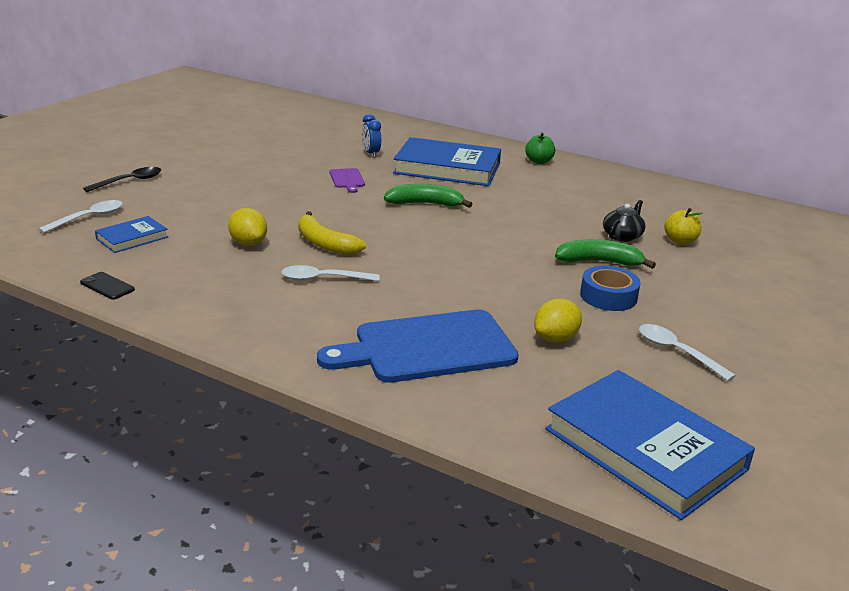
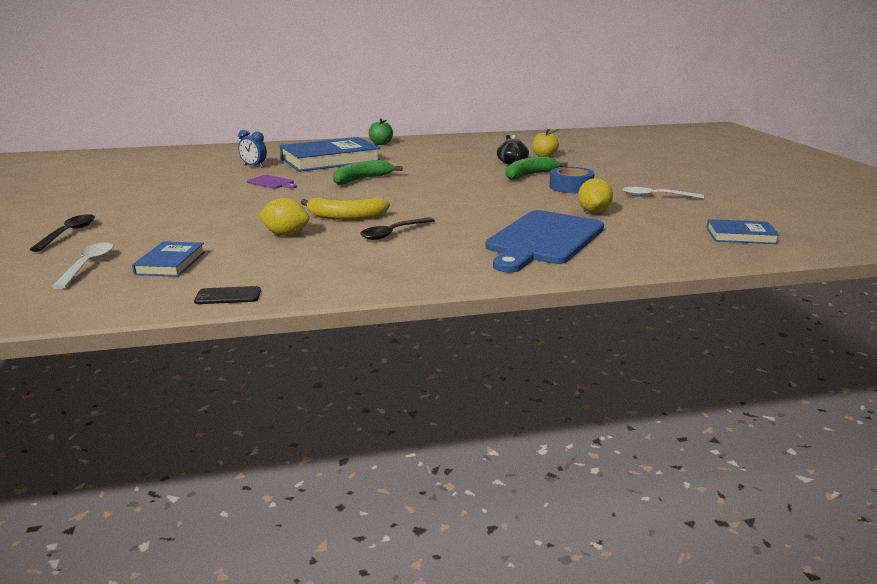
camera: 40 degrees left, 5 degrees down
white spoon [281,265,380,281] -> black spoon [360,217,435,240]
blue book [545,370,755,520] -> blue book [707,219,780,244], size x0.49

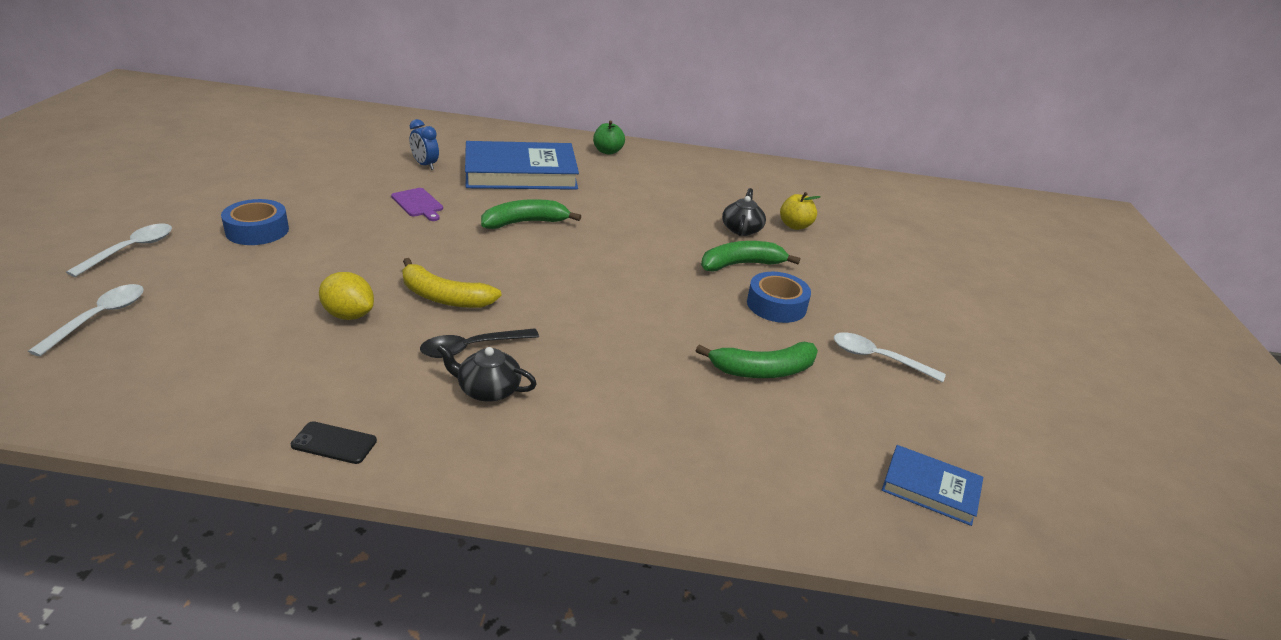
camera: 15 degrees right, 10 degrees up
black spoon [29,214,95,252] -> white spoon [66,224,172,277]
blue book [132,241,205,277] -> none
black phone [194,286,261,304] -> black phone moved to [291,421,377,464]
blue cutting board [485,210,604,273] -> none
yellow lemon [578,178,613,213] -> green banana [696,342,818,378]
none -> blue tape [221,199,289,245]
none -> black teapot [437,344,537,402]

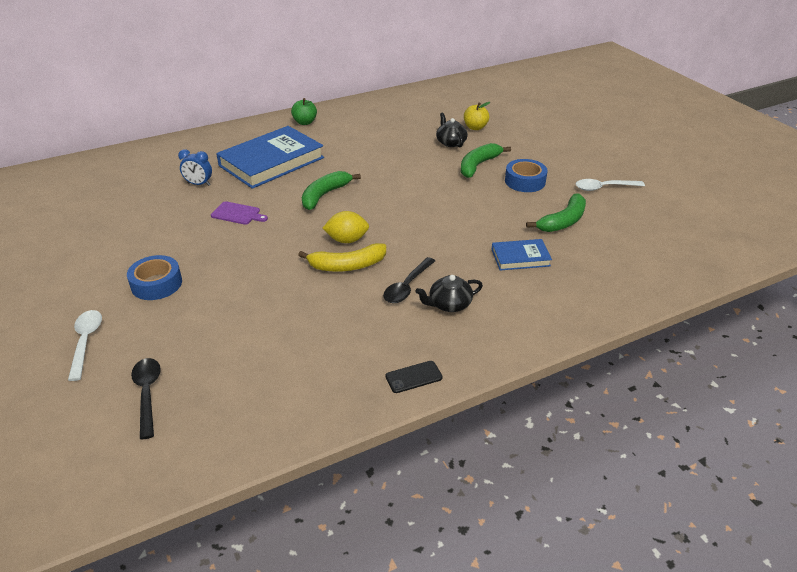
camera: 30 degrees left, 5 degrees up
white spoon [28,284,144,356] -> black spoon [131,358,161,440]
yellow lemon [319,272,374,320] -> yellow lemon moved to [323,211,369,243]
blue book [882,445,983,526] -> blue book moved to [492,239,552,270]

